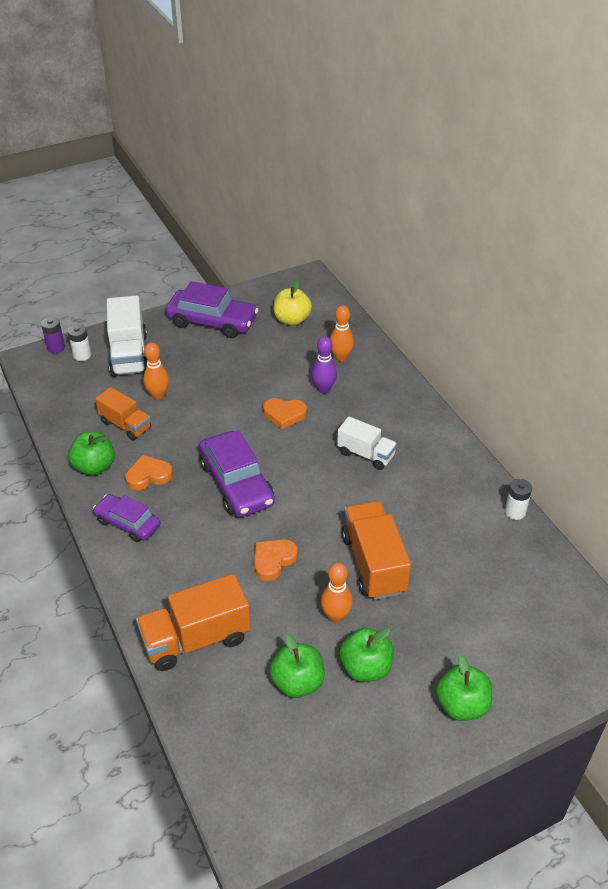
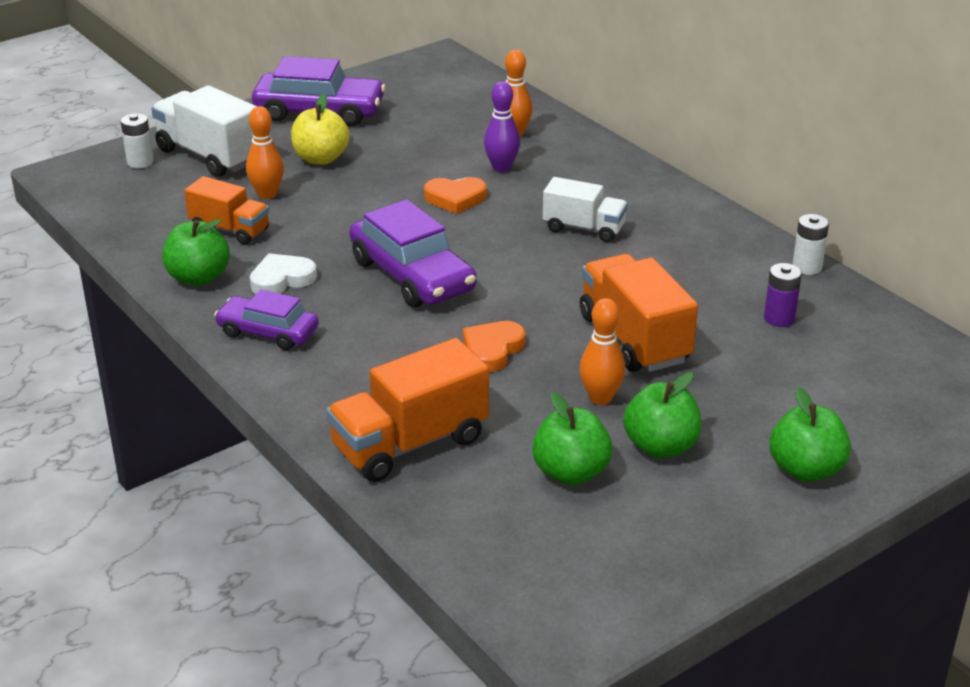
camera: 10 degrees left, 10 degrees down
purple battery [41,317,65,353] -> purple battery moved to [764,263,802,327]
white truck [107,295,147,377] -> white truck turned 150 degrees clockwise [151,85,257,177]
orange heart [125,455,173,490] -> white heart [250,253,317,294]
yellow apple [273,279,312,326] -> yellow apple moved to [291,94,350,165]

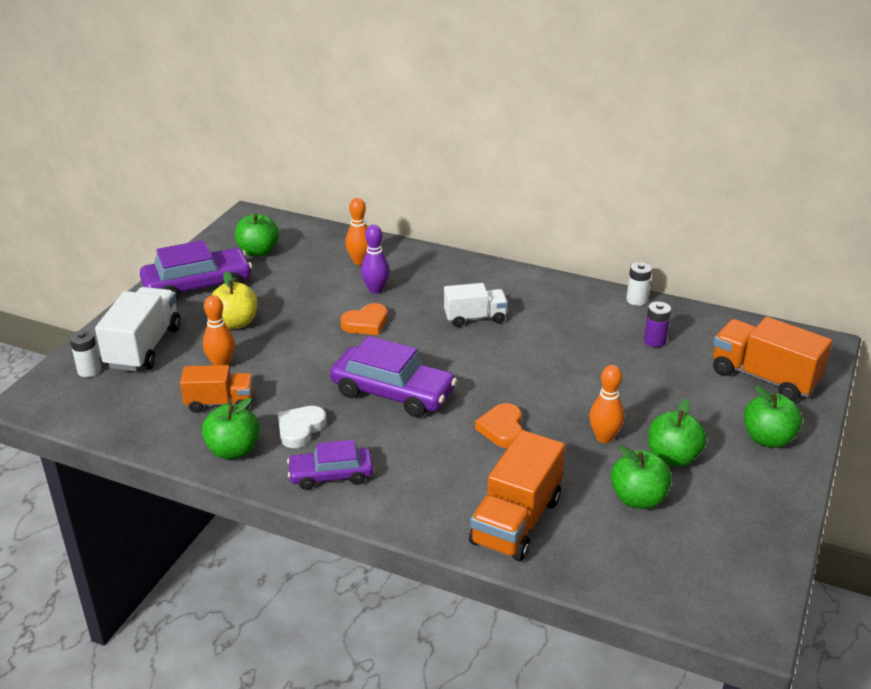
camera: 30 degrees left, 0 degrees up
white truck [151,85,257,177] -> white truck turned 90 degrees clockwise [95,287,181,372]
orange truck [580,254,698,372] -> orange truck moved to [713,317,832,401]
none -> green apple [235,214,279,257]

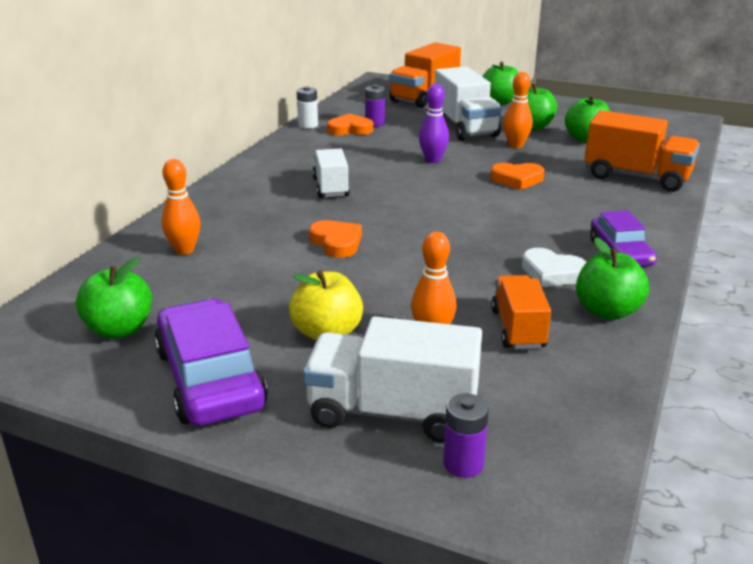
camera: 90 degrees left, 5 degrees down
white battery [70,330,101,377] -> purple battery [443,394,489,478]
purple car [330,336,457,417] -> none
purple bowling pin [361,225,389,294] -> purple bowling pin moved to [419,84,449,163]
none -> orange heart [327,114,373,136]
none -> white truck [435,66,502,141]

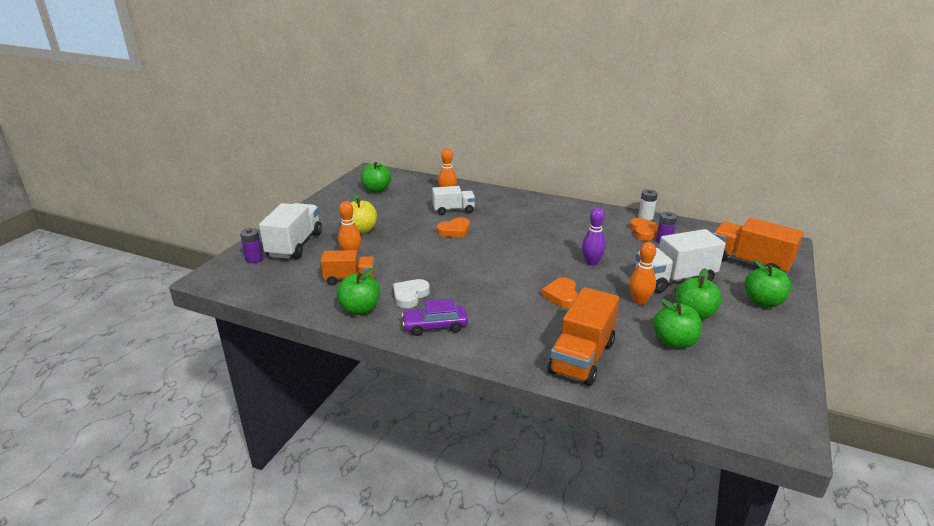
camera: 90 degrees right, 0 degrees up
purple car [154,299,268,426] -> none
white truck [312,148,350,198] -> white truck moved to [432,186,475,215]

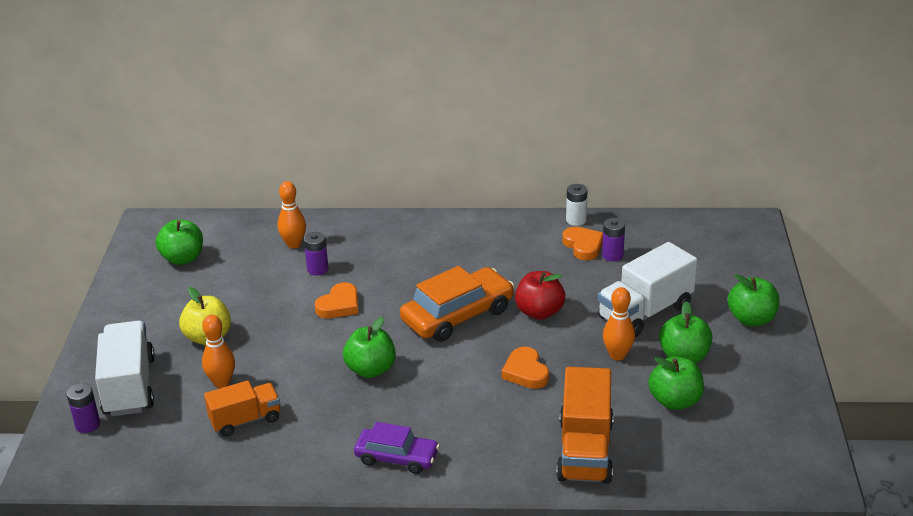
camera: 20 degrees left, 5 degrees up
green apple [336,268,380,315] -> green apple moved to [343,317,396,378]
white heart [393,279,430,308] -> none
purple car [402,299,468,336] -> purple car turned 135 degrees counterclockwise [354,422,440,474]
white truck [432,186,475,215] -> purple battery [304,232,329,275]
purple bowling pin [582,208,606,266] -> red apple [515,271,565,320]
orange truck [713,218,804,274] -> none
none -> orange car [400,266,514,342]

